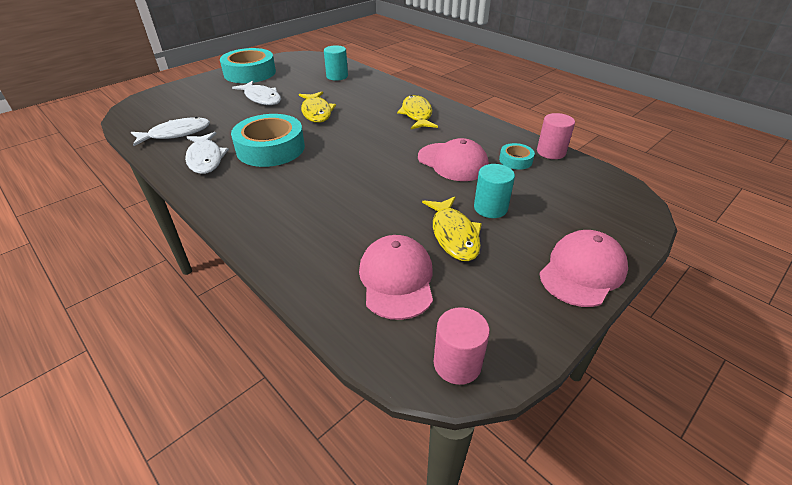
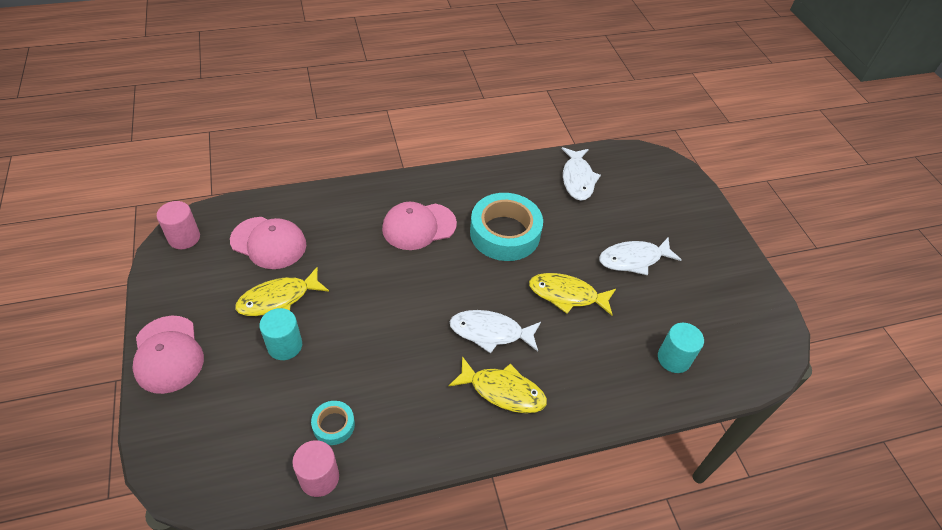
camera: 115 degrees right, 10 degrees up
white fish [185,132,229,174] -> white fish moved to [449,310,541,354]
turquoise tape [220,48,276,83] -> none
pink cap [418,138,489,181] -> pink cap moved to [382,202,457,250]
yellow fish [422,197,482,261] -> yellow fish turned 45 degrees counterclockwise [235,267,329,316]

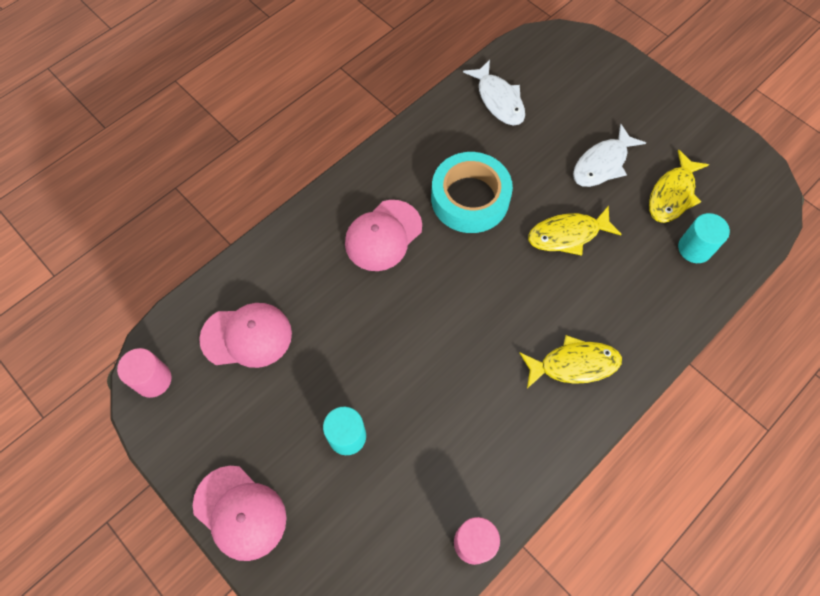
camera: 25 degrees left, 15 degrees up
yellow fish [235,267,329,316] -> yellow fish moved to [649,150,709,223]
turquoise tape [311,401,355,445] -> none
white fish [449,310,541,354] -> none

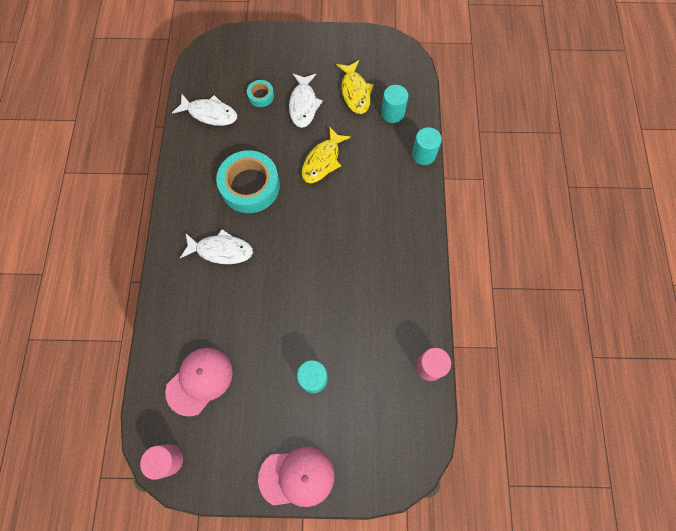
camera: 45 degrees left, 5 degrees up
pink cap [345,200,422,271] -> white fish [180,229,253,264]
yellow fish [520,335,622,389] -> none
none -> turquoise tape [247,80,274,107]
none -> turquoise cylinder [412,127,442,165]

